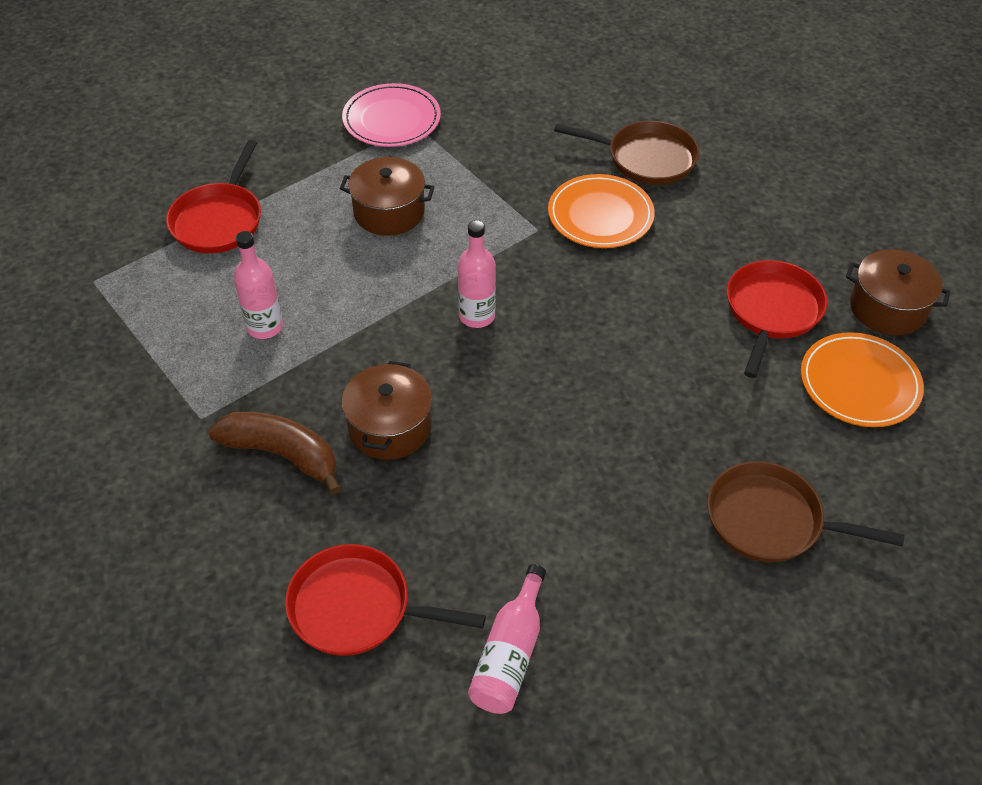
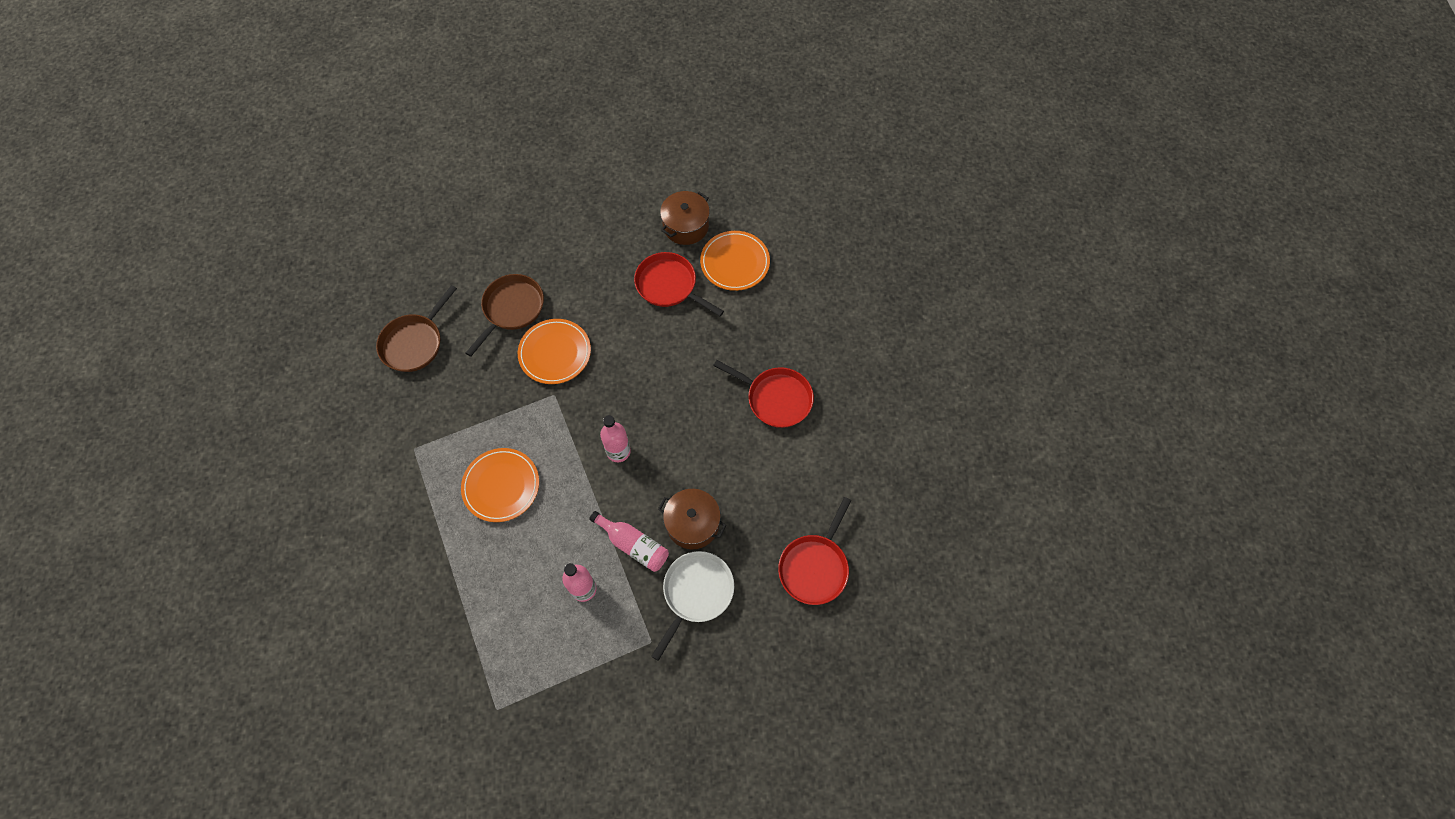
camera: 75 degrees left, 15 degrees up
red pan [166,140,261,253] -> red pan moved to [713,360,814,428]
brown banana [208,412,341,495] -> white pan [651,551,734,661]
brown pot [340,157,434,236] -> orange plate [461,448,539,522]
pink plate [342,83,441,147] -> none
pink bottle [468,564,546,714] -> pink bottle moved to [589,511,669,572]
brown pan [707,461,904,562] -> brown pan moved to [376,285,457,372]

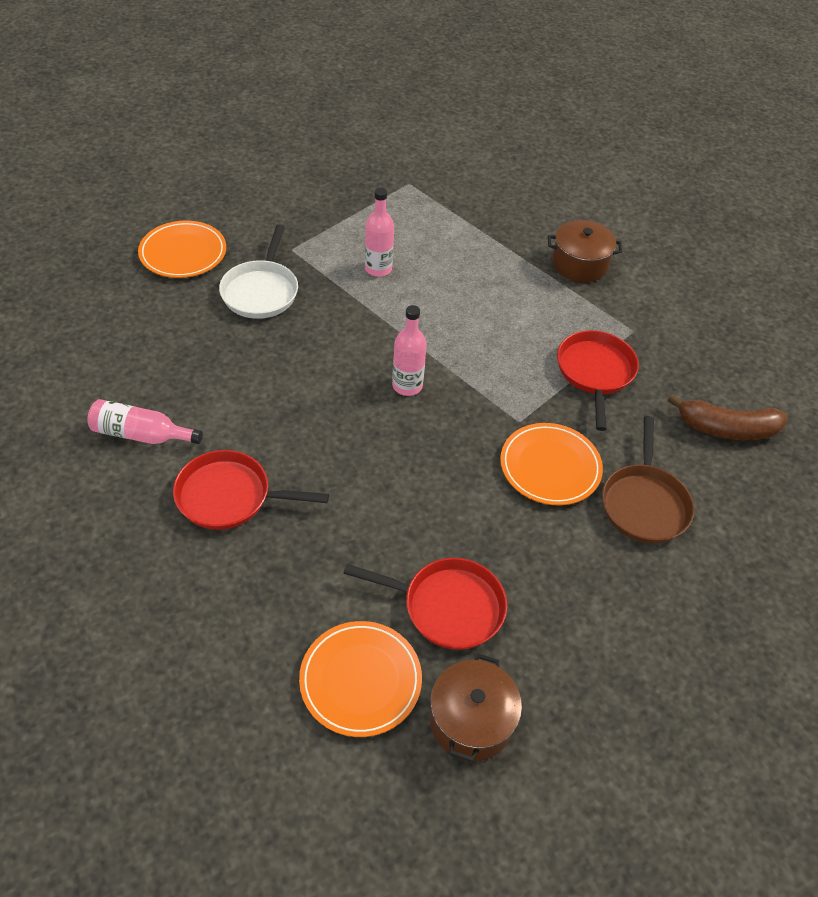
camera: 155 degrees right, 15 degrees down
brown pan [376,285,457,372] -> brown banana [668,394,787,440]
orange plate [461,448,539,522] -> orange plate moved to [138,220,226,278]
pink bottle [589,511,669,572] -> pink bottle moved to [88,399,203,444]
brown pot [658,489,726,549] -> brown pot moved to [548,220,622,282]
red pan [778,497,851,605] -> red pan moved to [557,330,639,431]

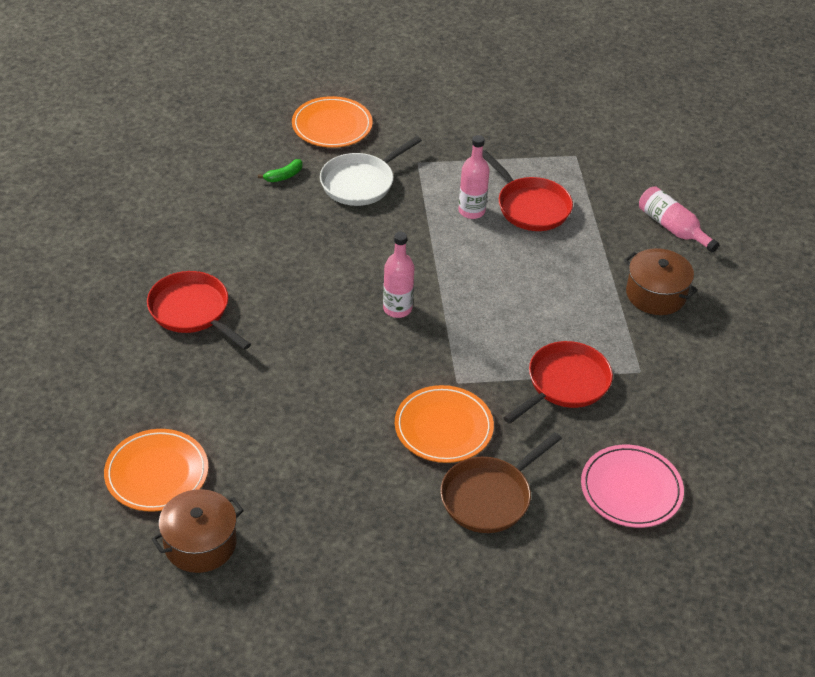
camera: 40 degrees right, 5 degrees down
pink bottle [88,399,203,444] -> pink bottle moved to [639,186,719,252]
red pan [343,558,507,650] -> red pan moved to [483,150,573,231]
brown banana [668,394,787,440] -> pink plate [581,445,684,528]
none -> green banana [258,159,303,182]

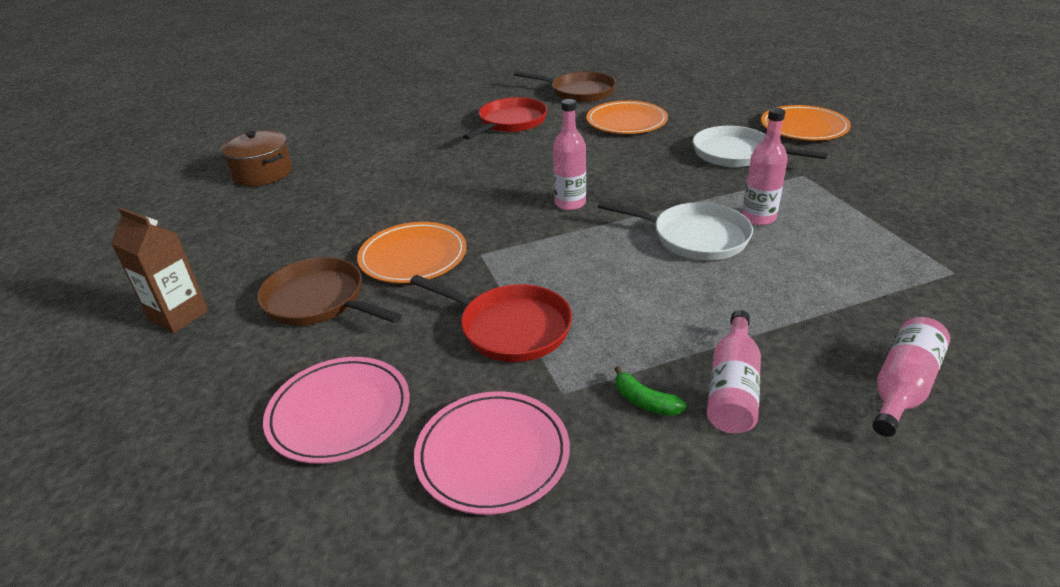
camera: 80 degrees right, 10 degrees down
orange plate [104,429,208,512] -> orange plate moved to [586,101,668,134]
green banana [258,159,303,182] -> green banana moved to [614,366,687,416]
red pan [483,150,573,231] -> none
brown pot [624,248,698,315] -> pink bottle [707,310,761,433]
none -> brown carton [111,208,209,333]
none -> pink plate [414,391,570,515]
none -> brown pan [514,71,616,103]
none -> white pan [598,201,753,260]

